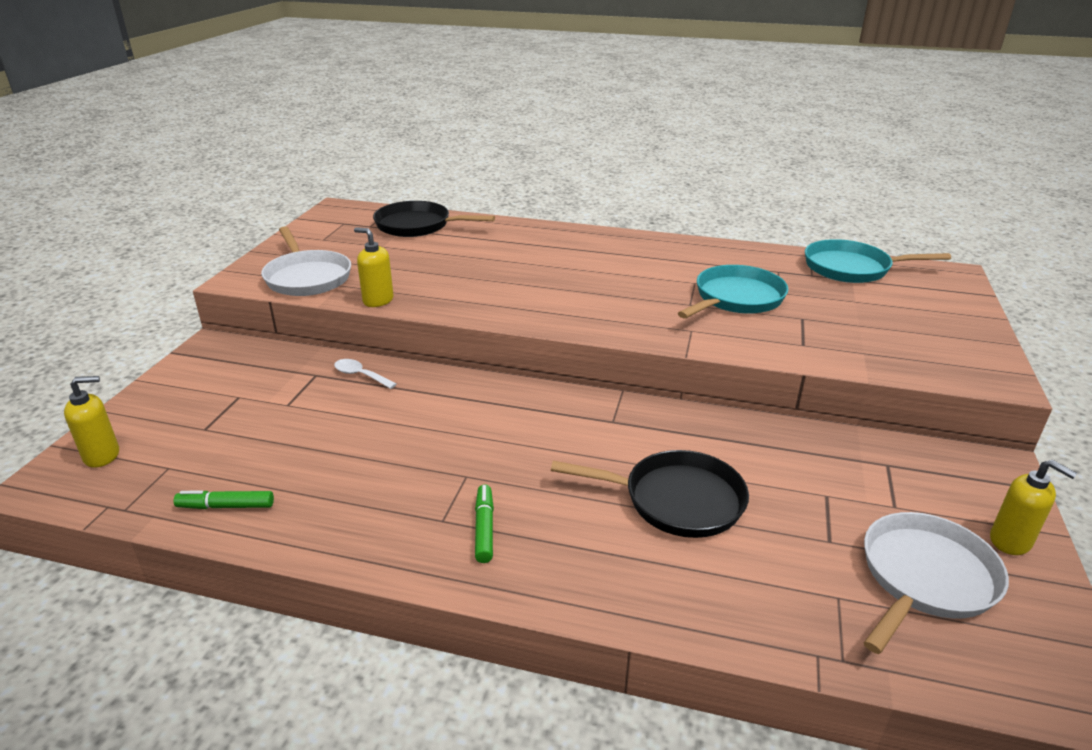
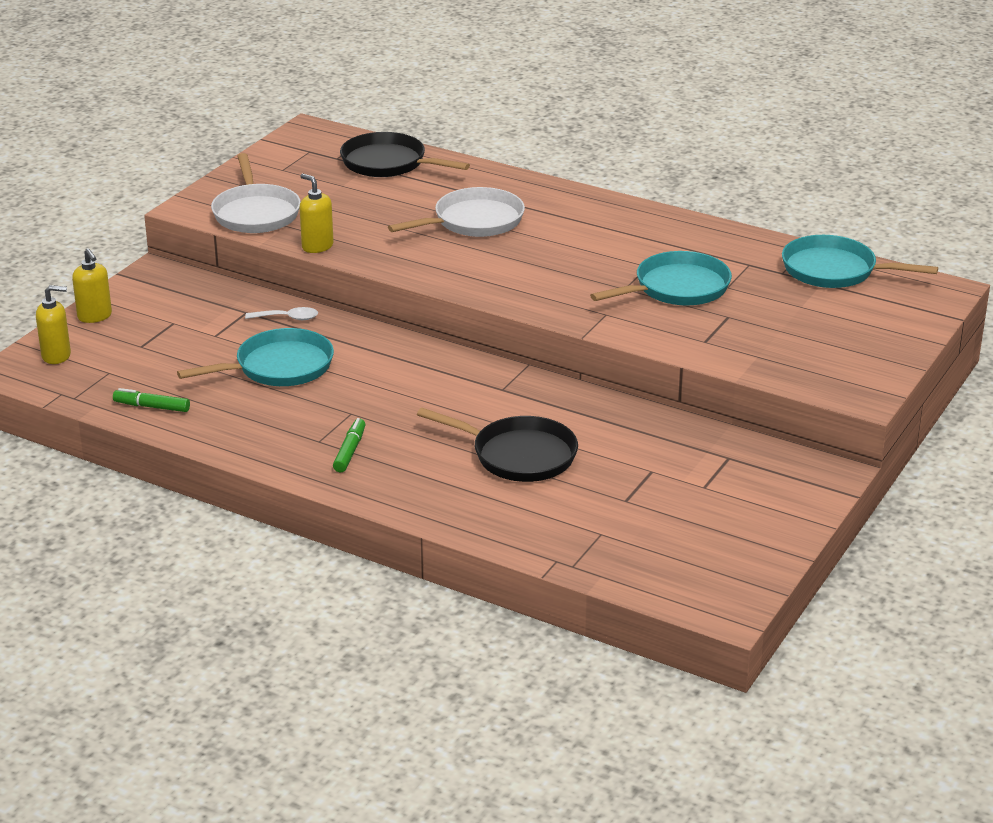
camera: 15 degrees right, 0 degrees up
white spoon [334,359,397,389] -> white spoon turned 135 degrees clockwise [245,307,318,320]
white pan [864,512,1009,654] -> white pan moved to [388,187,525,237]
yellow soap dispenser [990,460,1077,555] -> yellow soap dispenser moved to [72,248,112,323]
none -> turquoise pan [177,328,334,386]

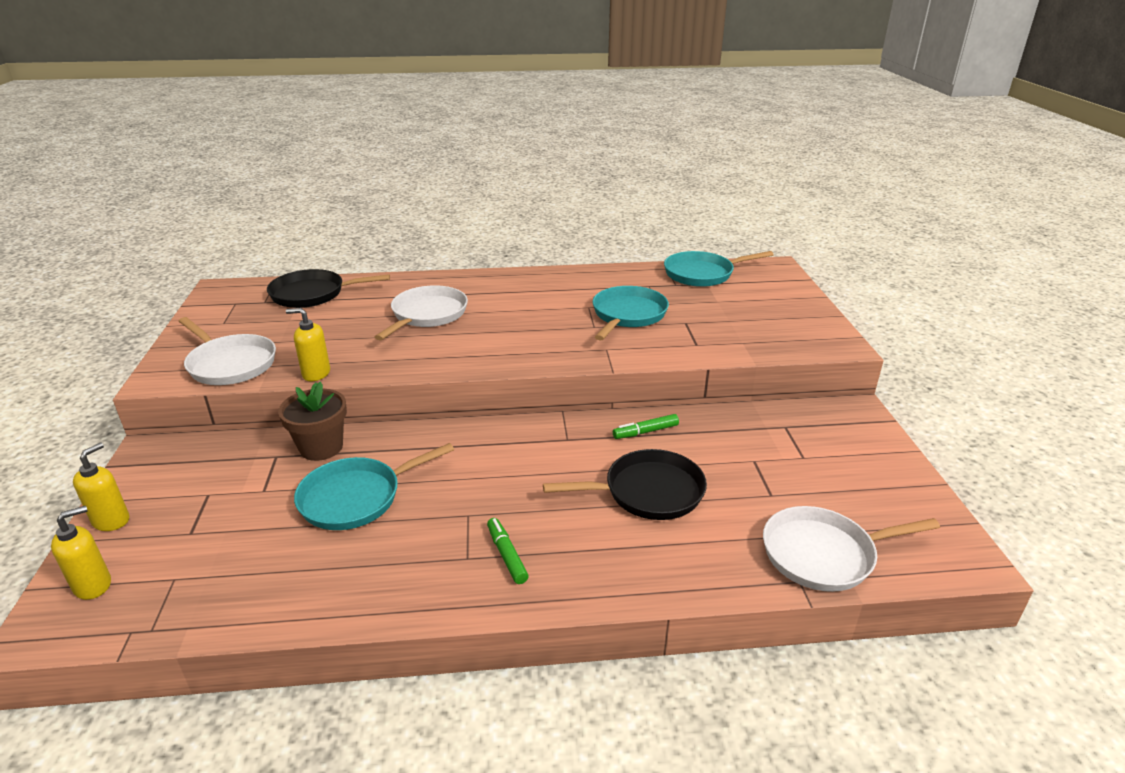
camera: 35 degrees left, 0 degrees up
yellow soap dispenser [72,248,112,323] -> yellow soap dispenser turned 90 degrees counterclockwise [73,443,129,531]
green marker [113,388,190,412] -> green marker moved to [613,414,679,439]
turquoise pan [177,328,334,386] -> turquoise pan turned 150 degrees counterclockwise [294,443,454,530]
white spoon [245,307,318,320] -> brown flower pot [278,381,347,461]
none -> white pan [763,506,940,592]

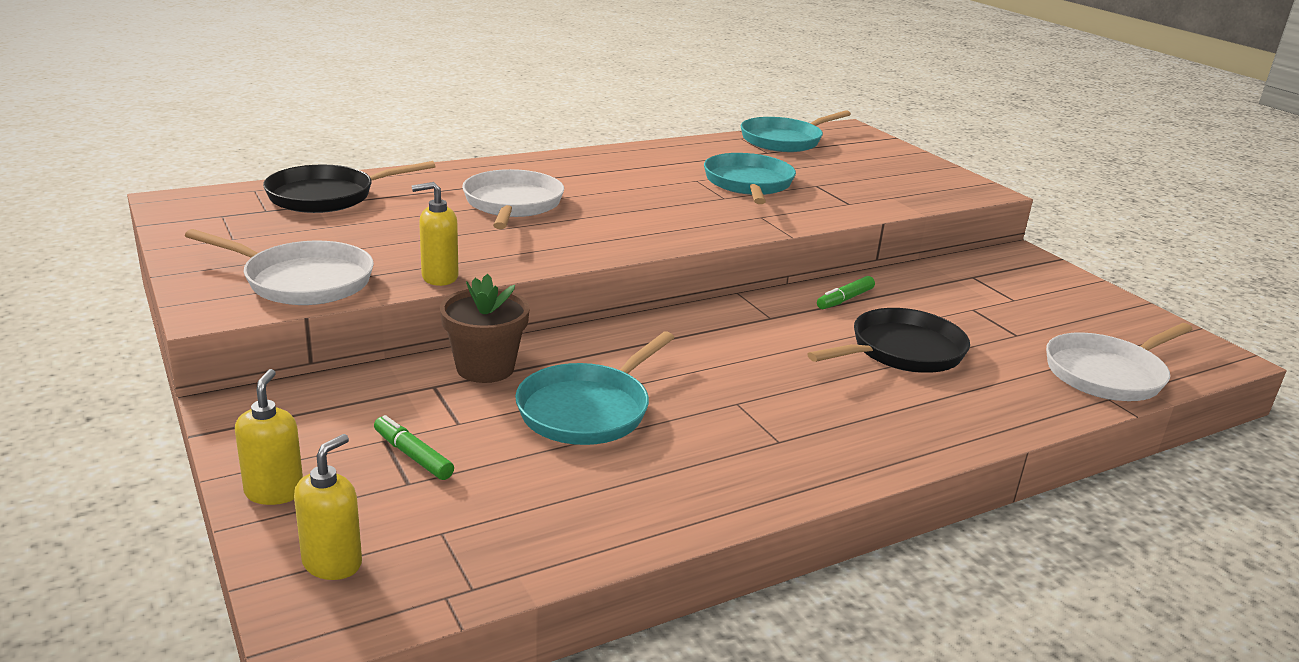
camera: 25 degrees left, 5 degrees down
green marker [487,518,529,584] -> green marker moved to [374,415,454,480]

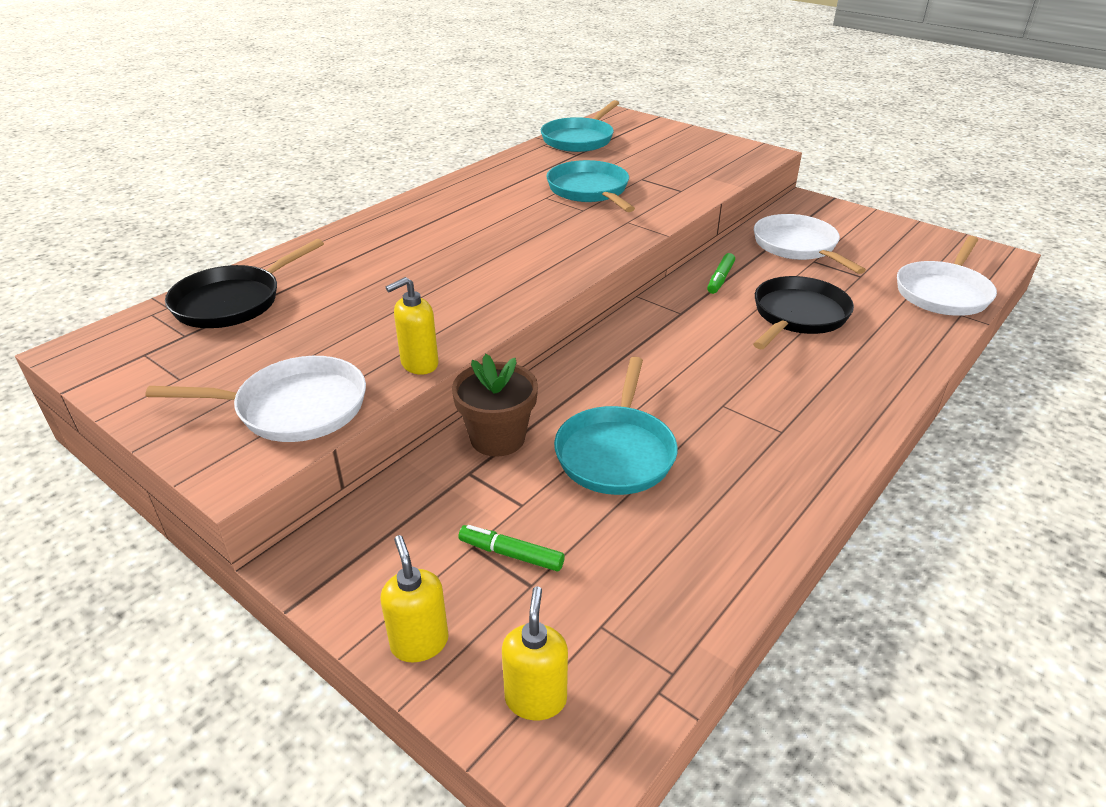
camera: 20 degrees left, 10 degrees up
white pan [462,169,564,229] -> white pan moved to [754,214,866,274]

